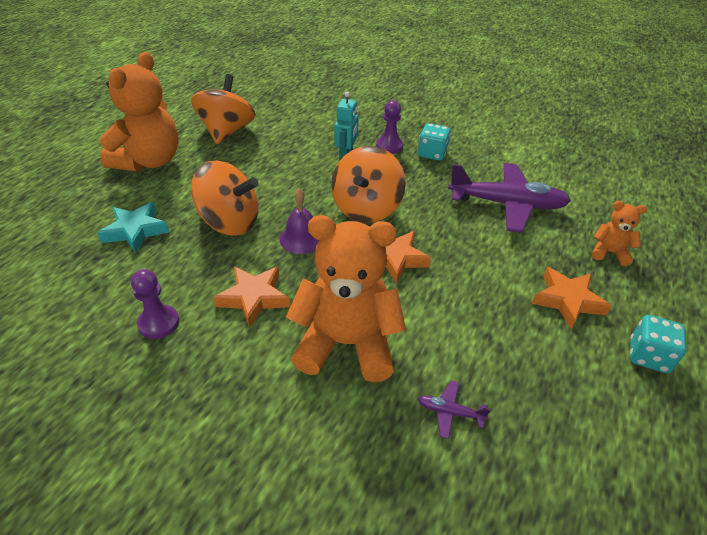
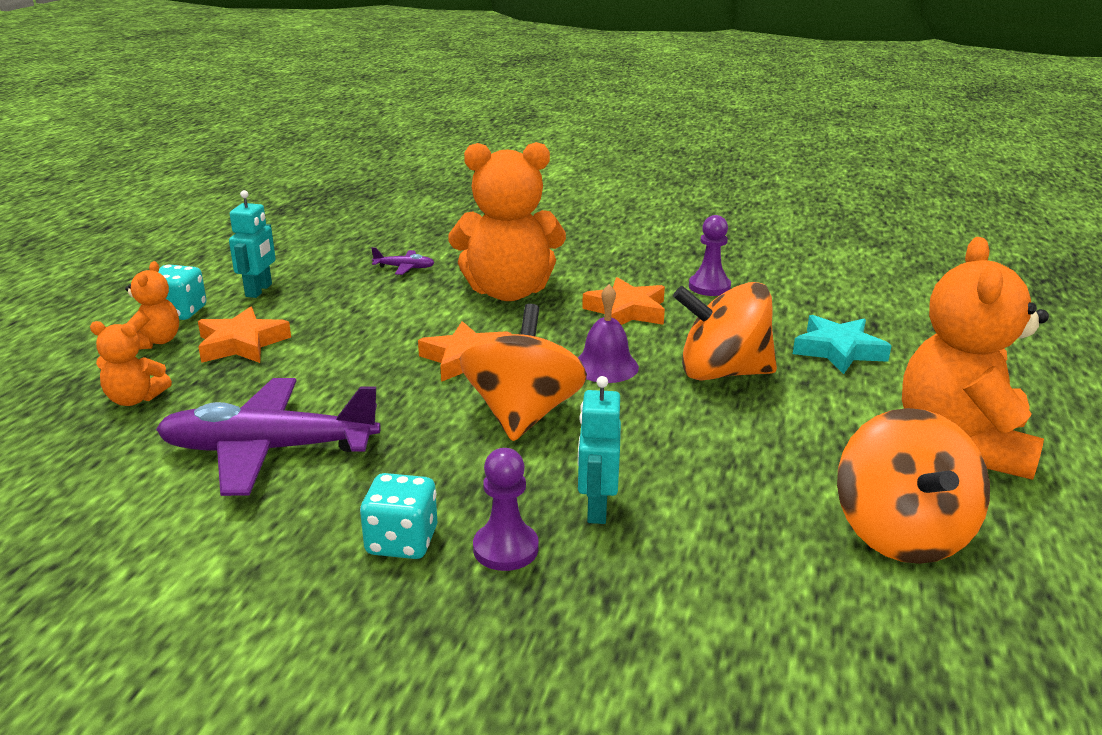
camera: 170 degrees right, 15 degrees down
none -> orange teddy bear [125,261,179,349]
none -> turquoise robot [229,190,276,298]

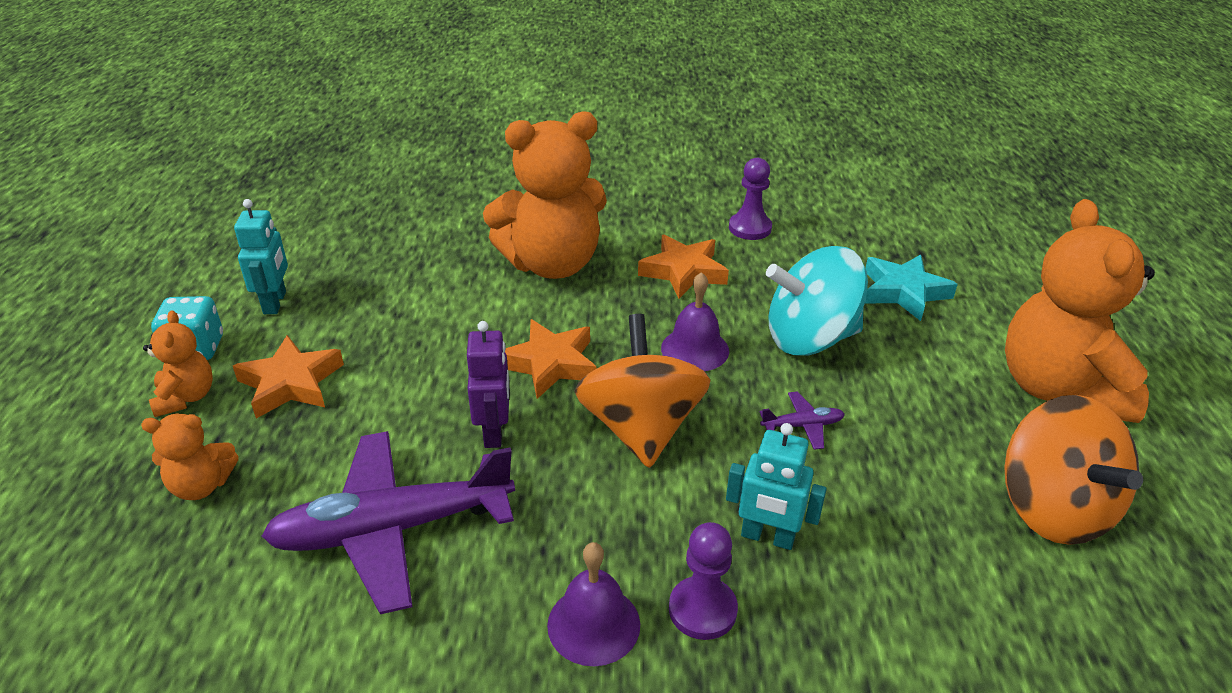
camera: 15 degrees left, 10 degrees up
turquoise dice [360,473,437,559] -> purple bell [547,542,640,666]
purple plane [371,247,435,275] -> purple plane moved to [760,391,845,450]
turquoise robot [578,376,621,524] -> turquoise robot turned 60 degrees counterclockwise [726,423,827,550]
orange spinning top [673,282,777,381] -> turquoise spinning top [766,246,868,356]
none -> purple robot [467,321,509,448]

